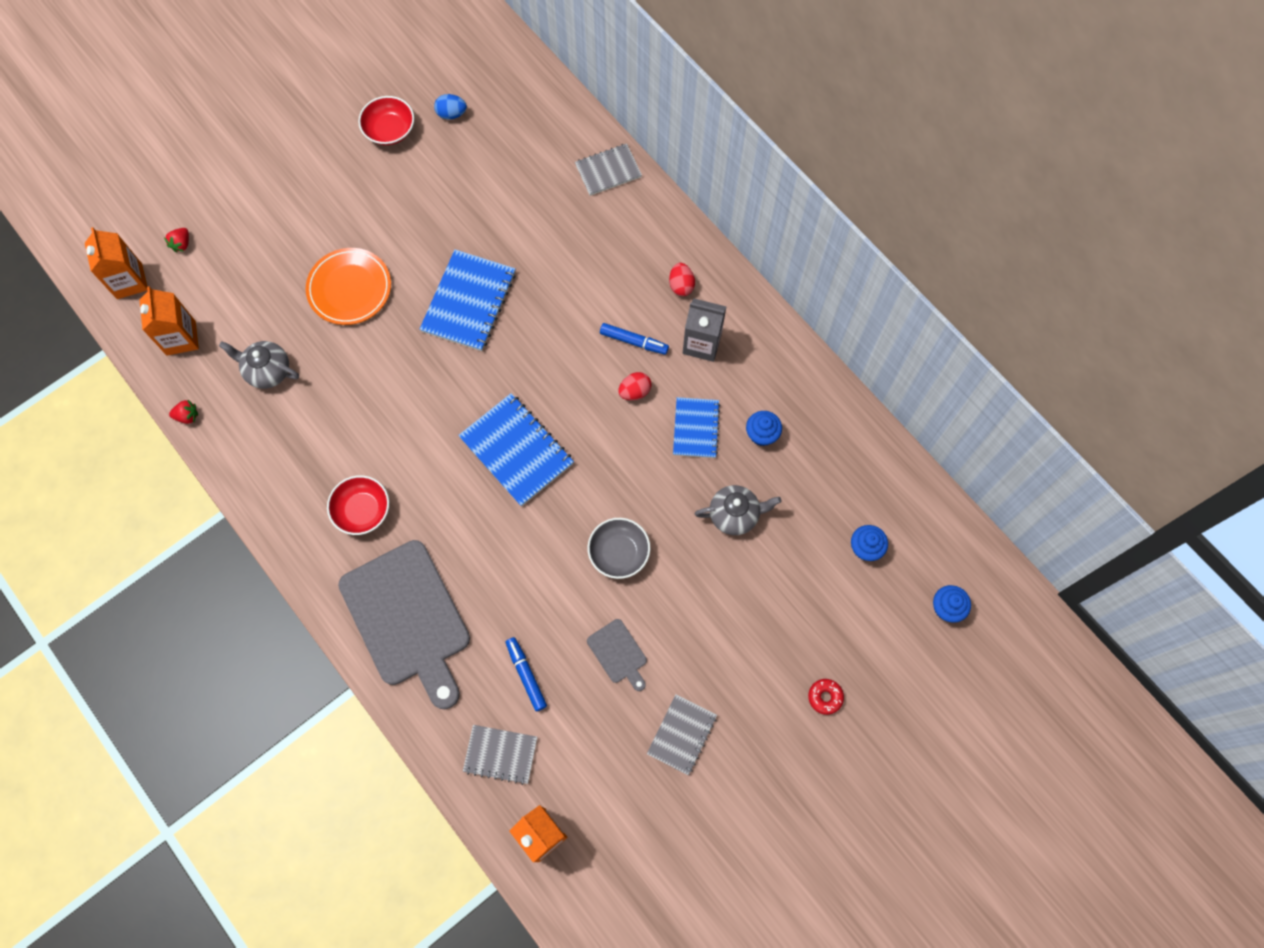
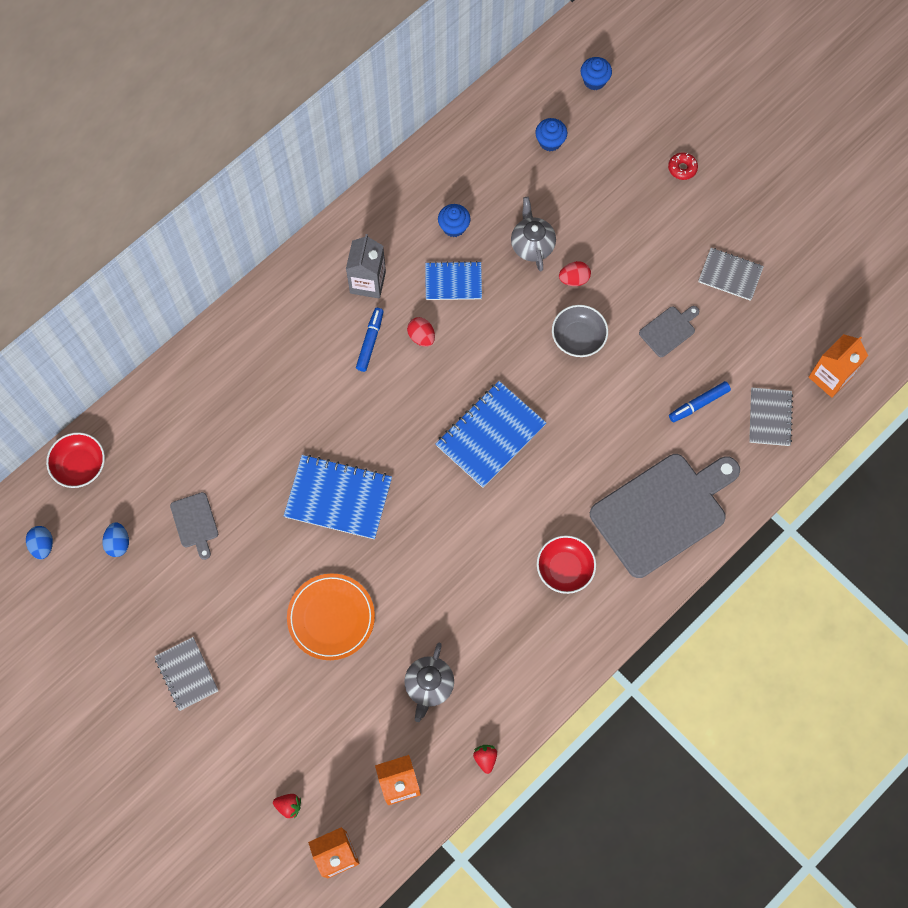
camera: 95 degrees left, 0 degrees up
red bowl [358,96,414,145] -> red bowl moved to [46,432,105,488]
grey notebook [575,144,642,196] -> grey notebook moved to [154,637,218,711]
red egg [669,263,695,296] -> red egg moved to [559,261,591,286]
none -> blue egg [26,526,53,559]
none -> grey cutting board [170,492,218,560]

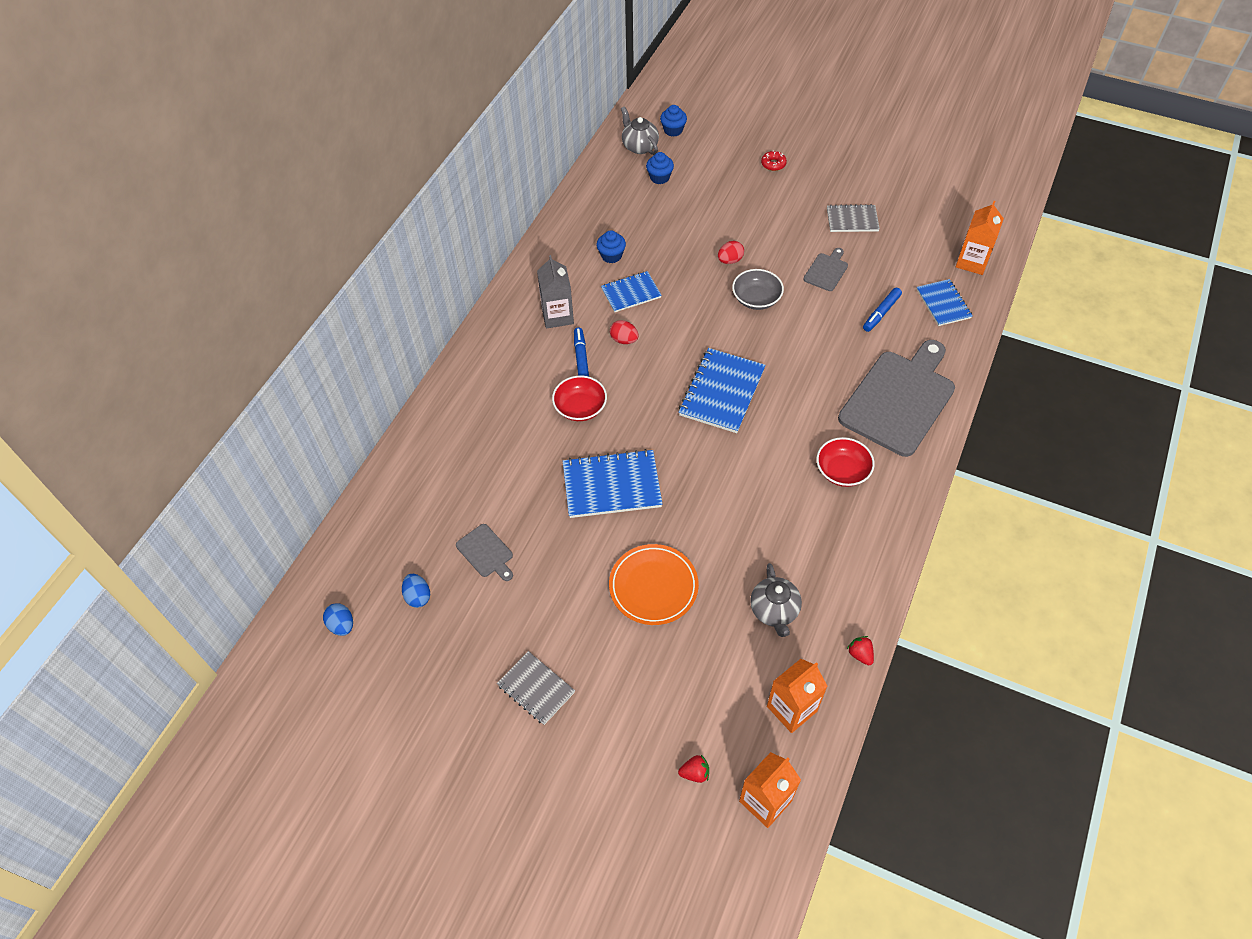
camera: 20 degrees left, 15 degrees down
red bowl [46,432,105,488] -> red bowl moved to [552,376,607,421]
grey teapot [511,197,556,272] -> grey teapot moved to [621,106,659,155]
grey notebook [749,388,793,446] -> blue notebook [916,279,973,326]

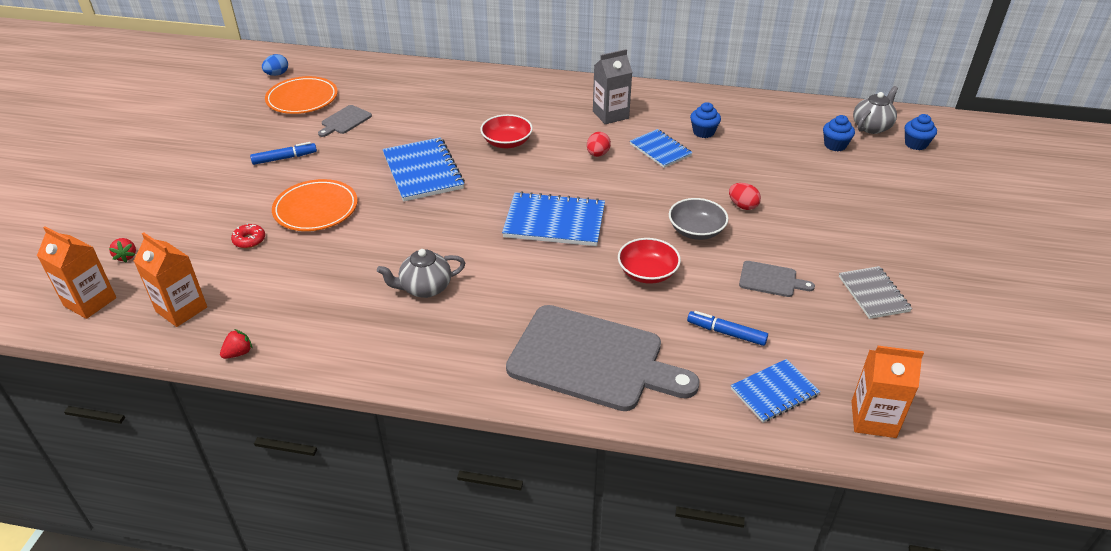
camera: 75 degrees right, 15 degrees down
blue egg [402,574,430,608] -> orange plate [265,76,338,114]
grey notebook [497,651,575,725] -> none
blue marker [574,327,589,376] -> blue marker moved to [250,142,317,165]
grey teapot [750,563,802,637] -> grey teapot moved to [377,249,465,298]
red donut [761,150,787,171] -> red donut moved to [231,223,265,248]
red bowl [817,437,875,487] -> red bowl moved to [618,238,681,284]

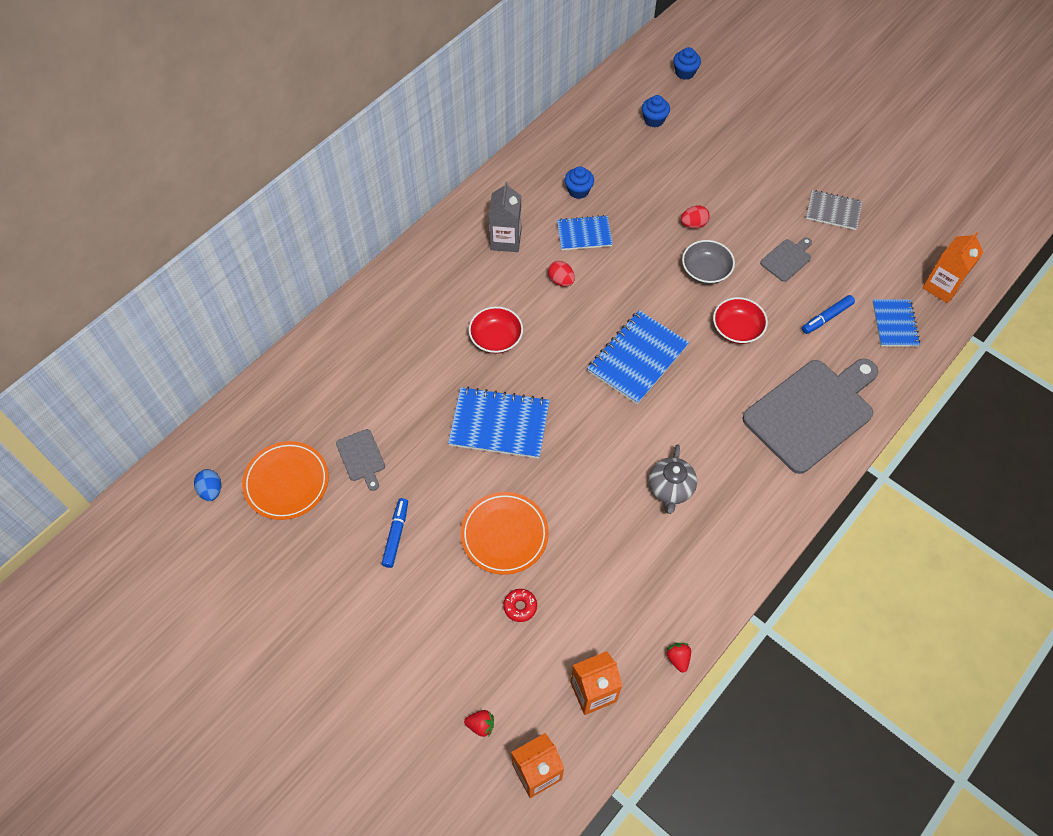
camera: 60 degrees left, 20 degrees up
grey teapot [853,86,898,134] -> none

